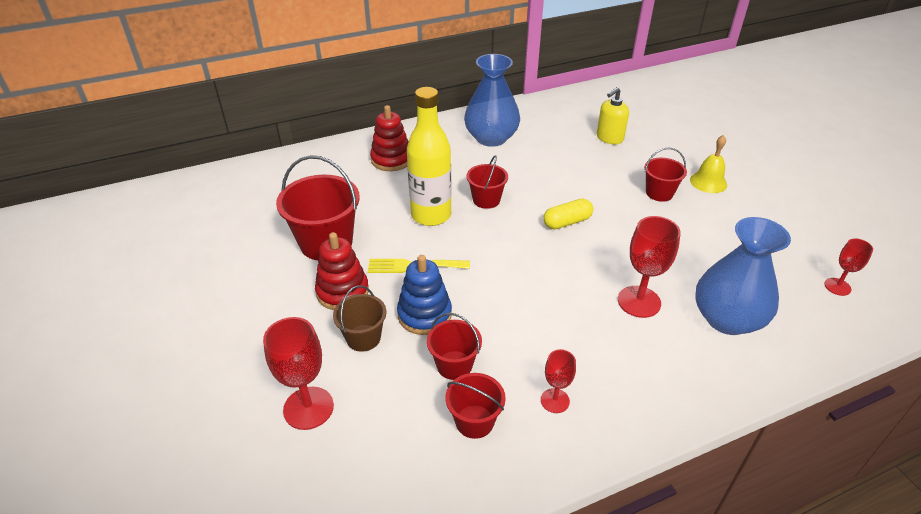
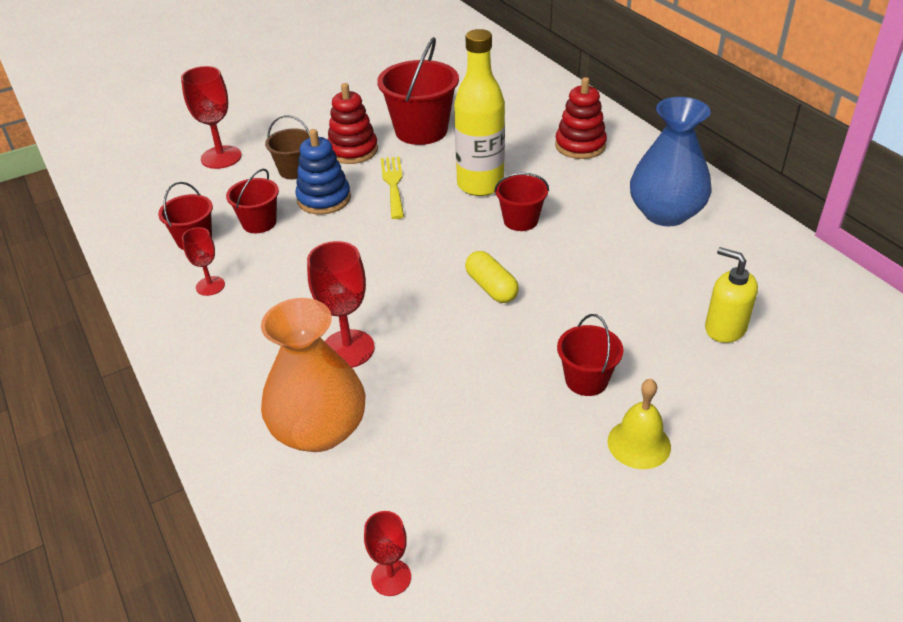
camera: 85 degrees right, 0 degrees up
blue vase [695,217,791,335] -> orange vase [261,298,366,452]

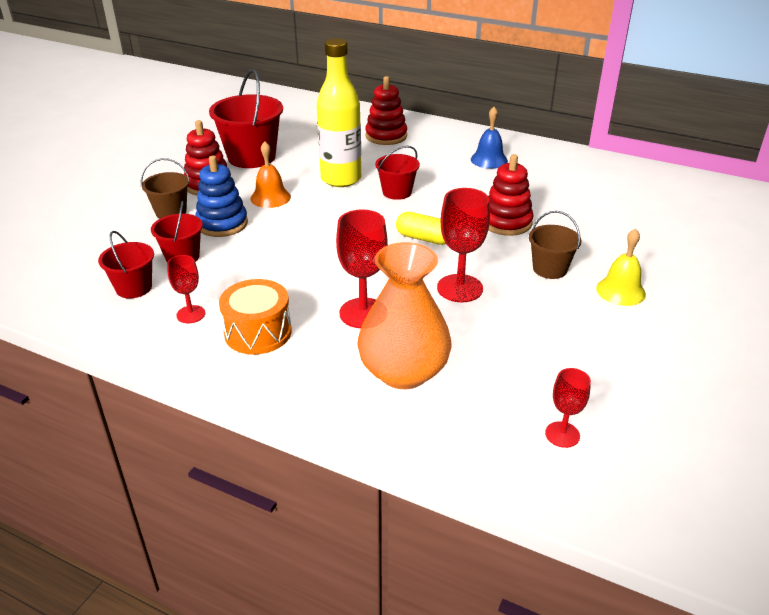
camera: 35 degrees left, 5 degrees down
red goblet [181,66,242,169] -> red goblet moved to [437,188,490,302]
yellow fork [381,157,404,219] -> orange bell [250,141,291,208]
red bucket [557,314,623,396] -> brown bucket [529,211,581,279]
blue vase [630,97,712,226] -> blue bell [471,107,508,169]
yellow soap dispenser [705,247,758,343] -> none
none -> orange drum [219,279,292,355]
none -> red stacking toy [488,154,533,236]

